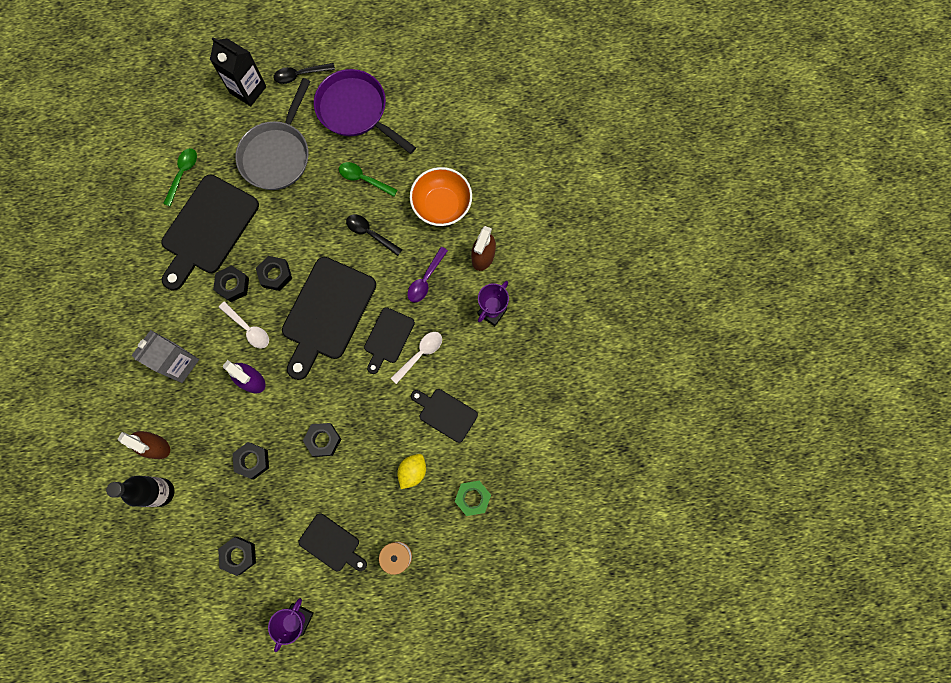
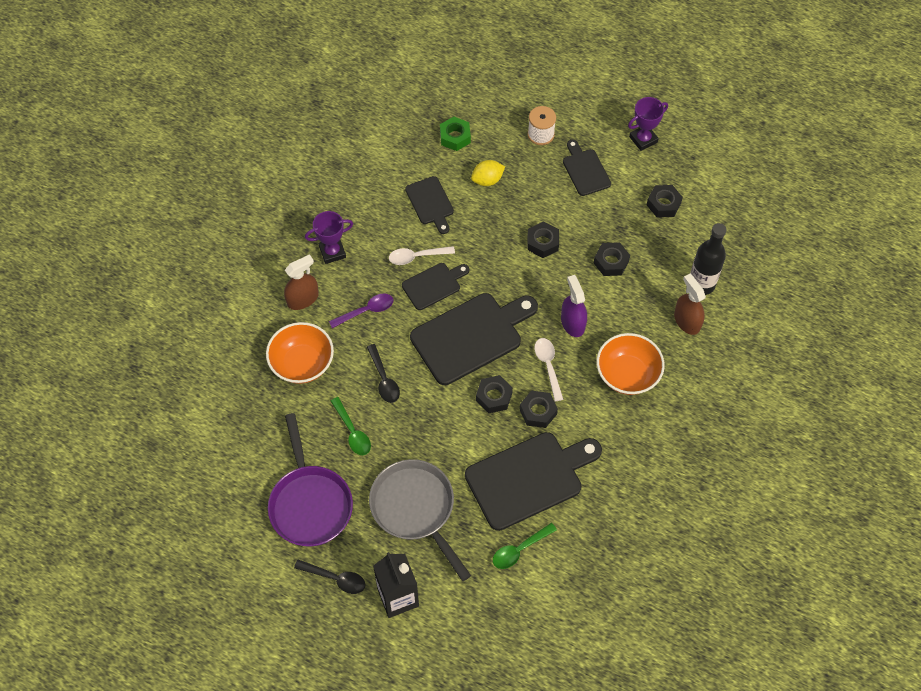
camera: 145 degrees left, 15 degrees down
grey carton [131,330,199,383] -> orange bowl [597,333,665,395]
grey pan [235,78,311,190] -> grey pan turned 90 degrees counterclockwise [369,459,471,581]

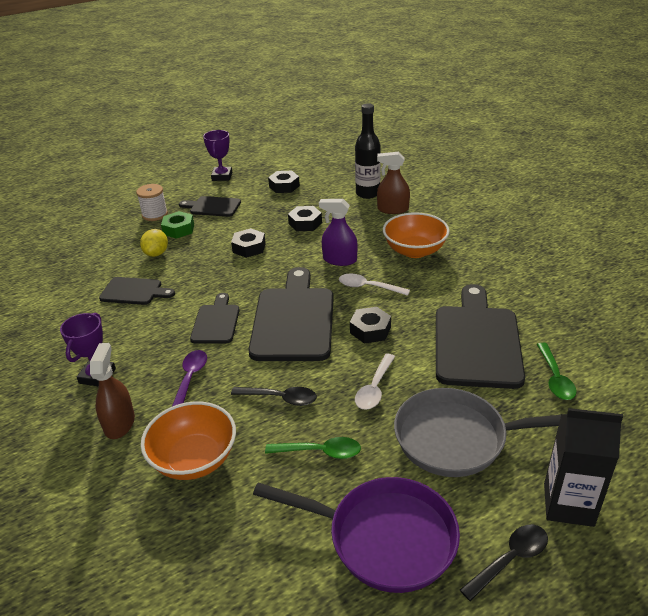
camera: 55 degrees left, 25 degrees down
white spoon [389,246,455,265] -> white spoon moved to [355,354,395,410]
green nut [440,117,471,151] -> green nut moved to [161,211,194,239]
black nut [520,391,558,428] -> none

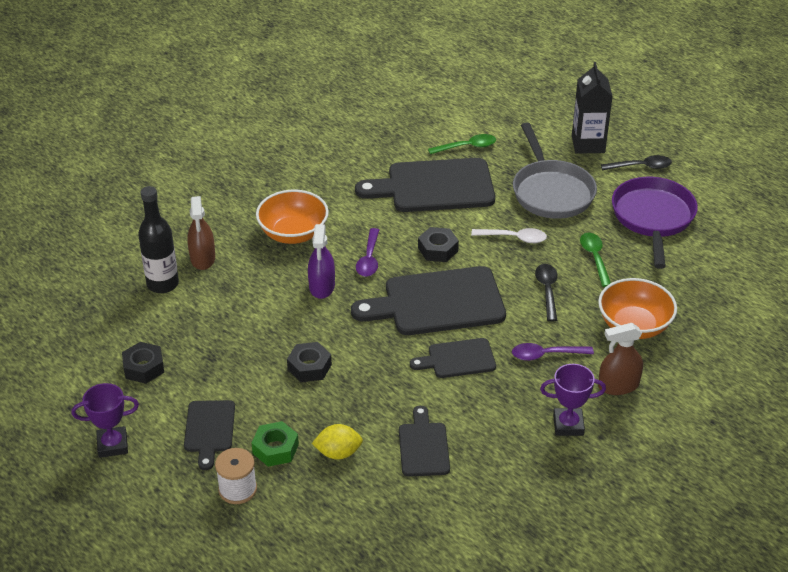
camera: 105 degrees left, 5 degrees up
black nut [288,206,322,231] -> none
white spoon [339,274,410,296] -> purple spoon [356,228,379,277]
black spoon [460,525,548,601] -> black spoon turned 135 degrees clockwise [601,155,672,170]

